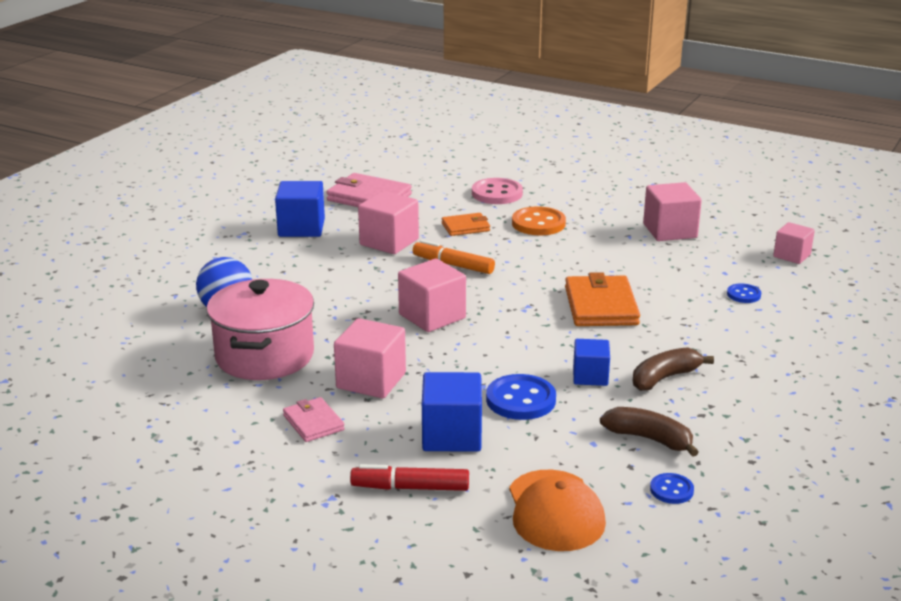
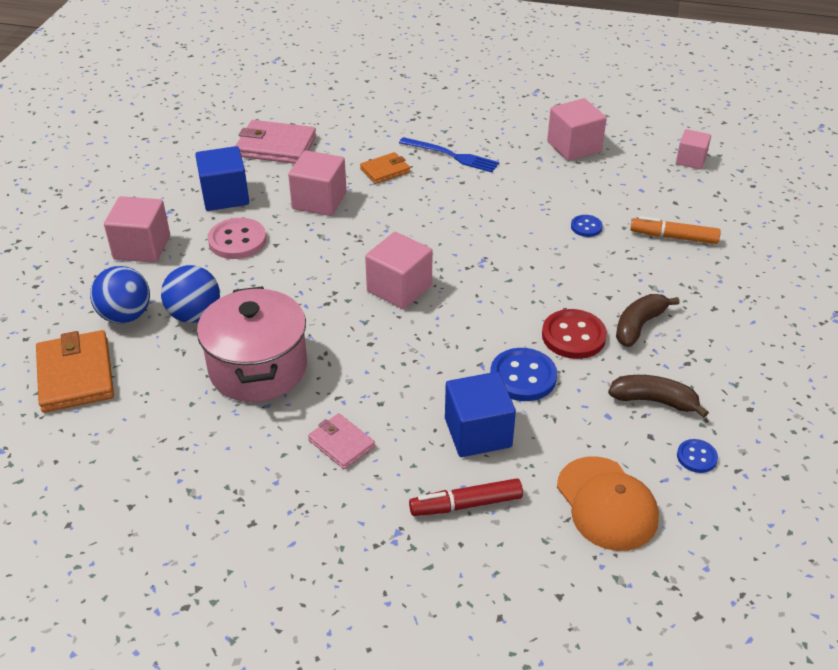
camera: 15 degrees left, 15 degrees up
pink cube [334,318,406,398] -> pink cube moved to [104,196,170,263]
orange marker [413,240,495,274] -> orange marker moved to [630,216,721,244]
pink button [472,178,523,204] -> pink button moved to [208,218,266,259]
orange button [512,206,566,235] -> blue fork [399,137,499,173]
orange wallet [565,272,640,326] -> orange wallet moved to [36,330,114,413]
blue cube [573,339,610,386] -> red button [542,309,607,359]
blue button [727,283,761,303] -> blue button moved to [571,215,603,237]
none -> blue ball [90,266,150,324]

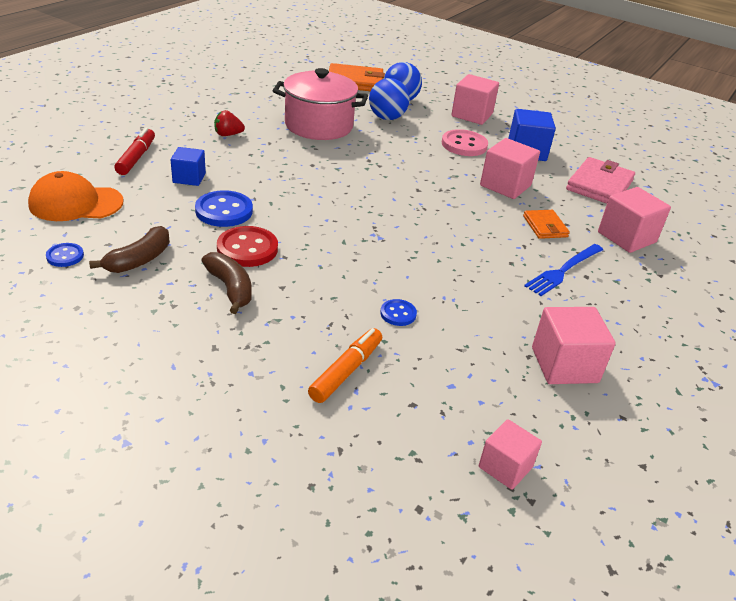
camera: 105 degrees right, 5 degrees down
pink wallet [308,413,375,469] -> red strawberry [214,110,245,136]
pink cube [365,232,433,309] -> pink cube moved to [598,187,671,253]
blue cube [445,372,516,457] -> blue cube [171,147,206,186], size x0.64

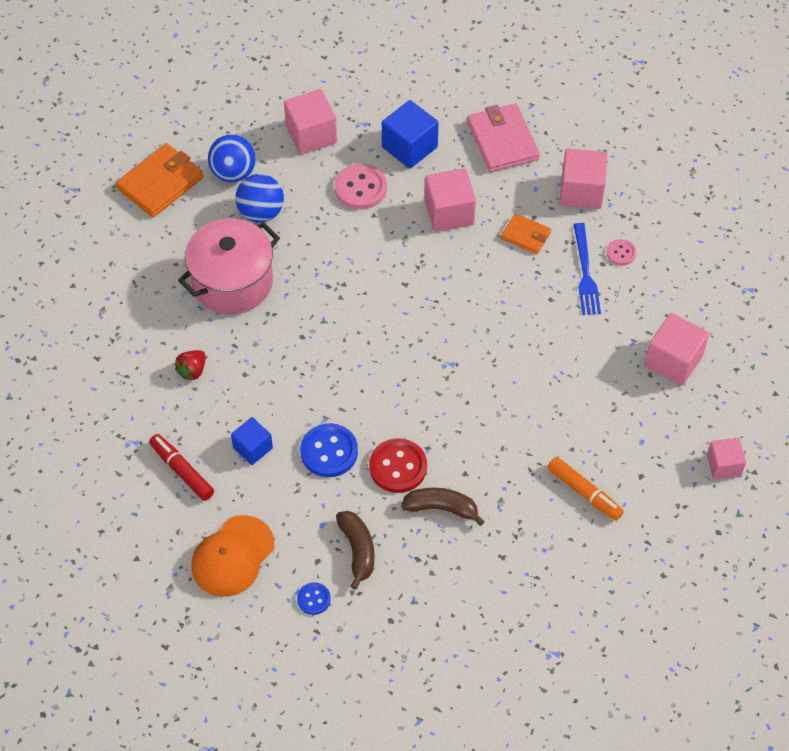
camera: 45 degrees left, 20 degrees up
orange marker [308,328,382,403] -> orange marker turned 150 degrees clockwise [547,457,624,521]
blue button [380,299,417,326] -> none
none -> pink button [607,239,637,266]

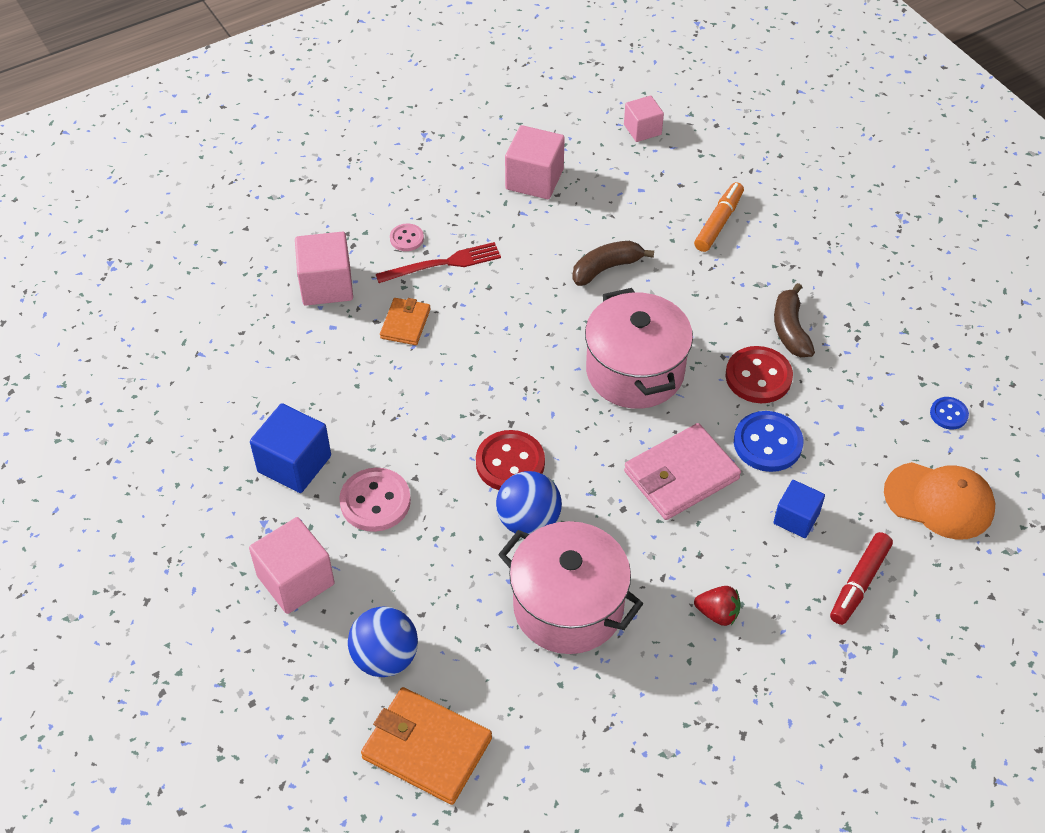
camera: 105 degrees left, 5 degrees down
blue ball [235,174,284,223] -> blue ball moved to [496,471,562,534]
brown banana [336,511,374,590] -> brown banana moved to [572,241,654,286]
pink cube [425,168,476,232] -> none
pink wallet [467,103,540,172] -> pink wallet moved to [624,423,741,520]
blue fork [573,223,601,315] -> red fork [376,242,501,283]
none -> red button [476,430,545,490]
none -> pink pot [585,288,693,409]

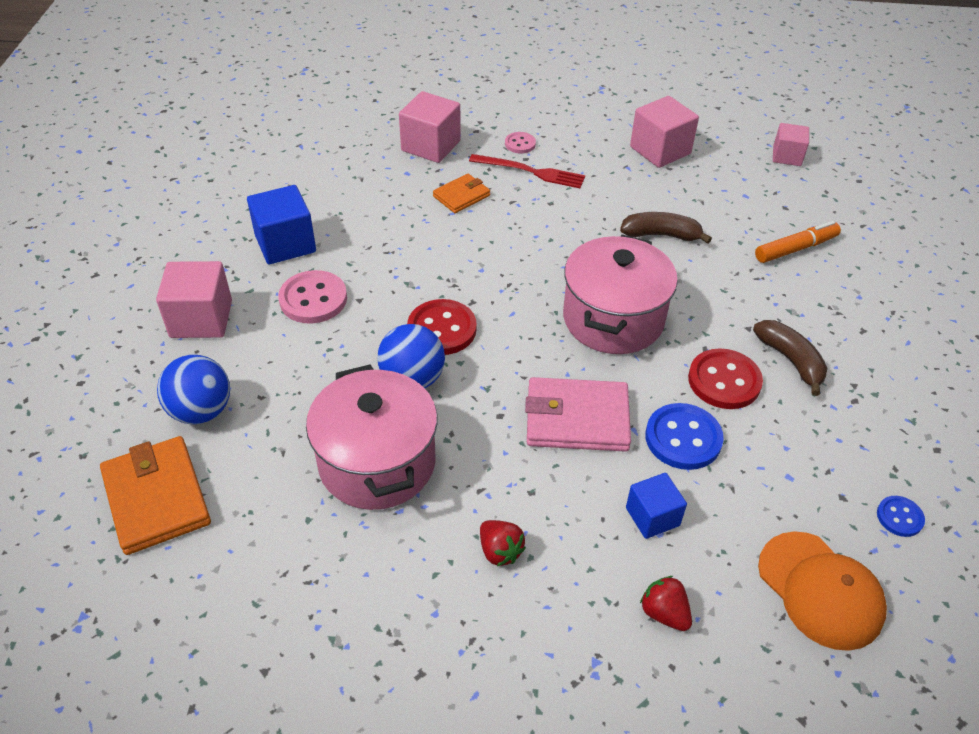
camera: 35 degrees right, 5 degrees down
brown banana [774,283,815,357] -> brown banana turned 120 degrees clockwise [753,320,827,396]
red marker [830,532,893,625] -> red strawberry [640,576,692,631]

